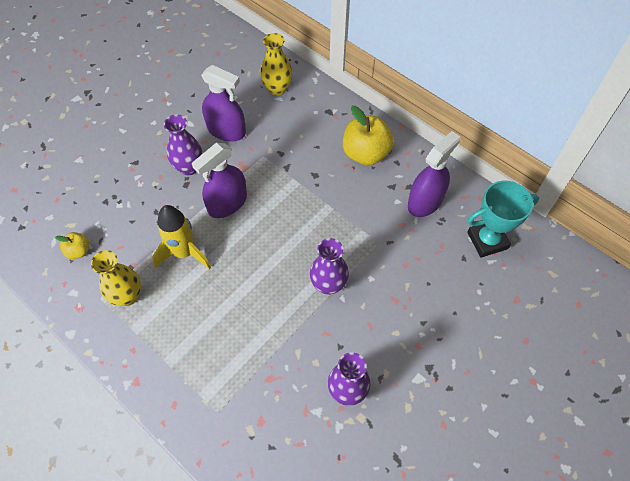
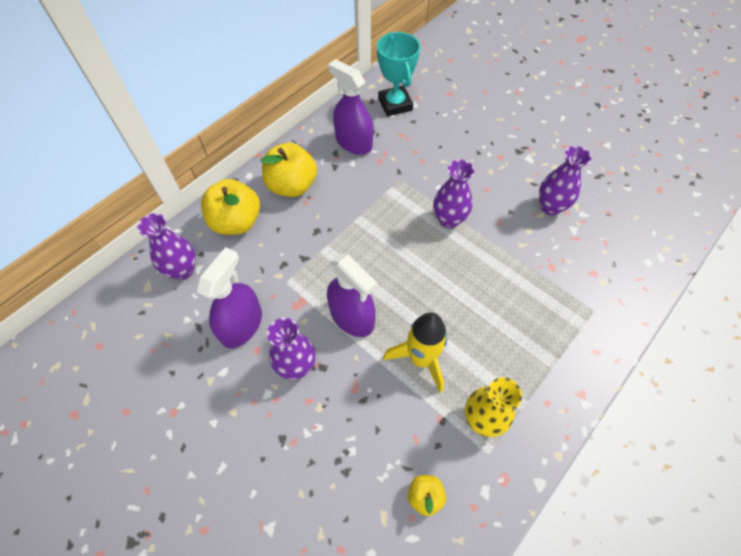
camera: 90 degrees left, 0 degrees up
yellow vase [260,33,293,96] -> purple vase [137,213,196,280]
none -> yellow apple [201,179,260,235]

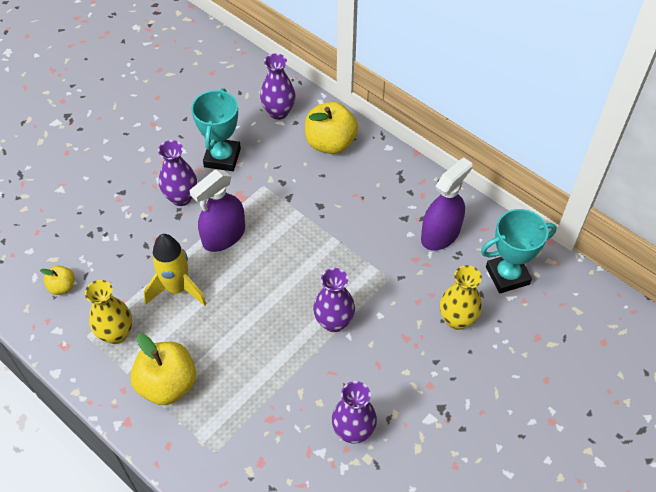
camera: 90 degrees right, 5 degrees down
purple spray bottle [197,247,262,348] -> turquoise trophy [191,88,241,171]
yellow apple [261,143,317,197] -> yellow apple moved to [130,334,196,405]
none -> yellow vase [440,265,482,330]

